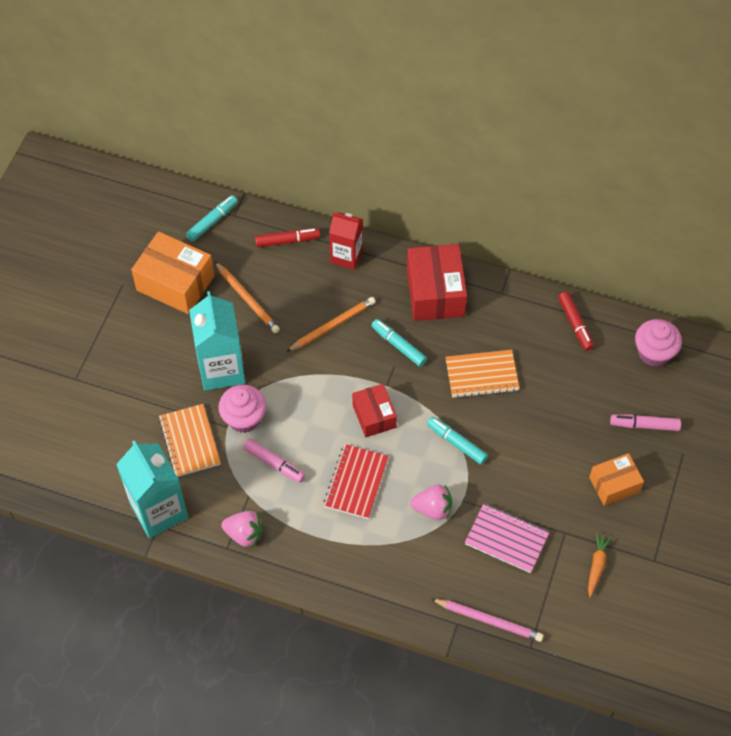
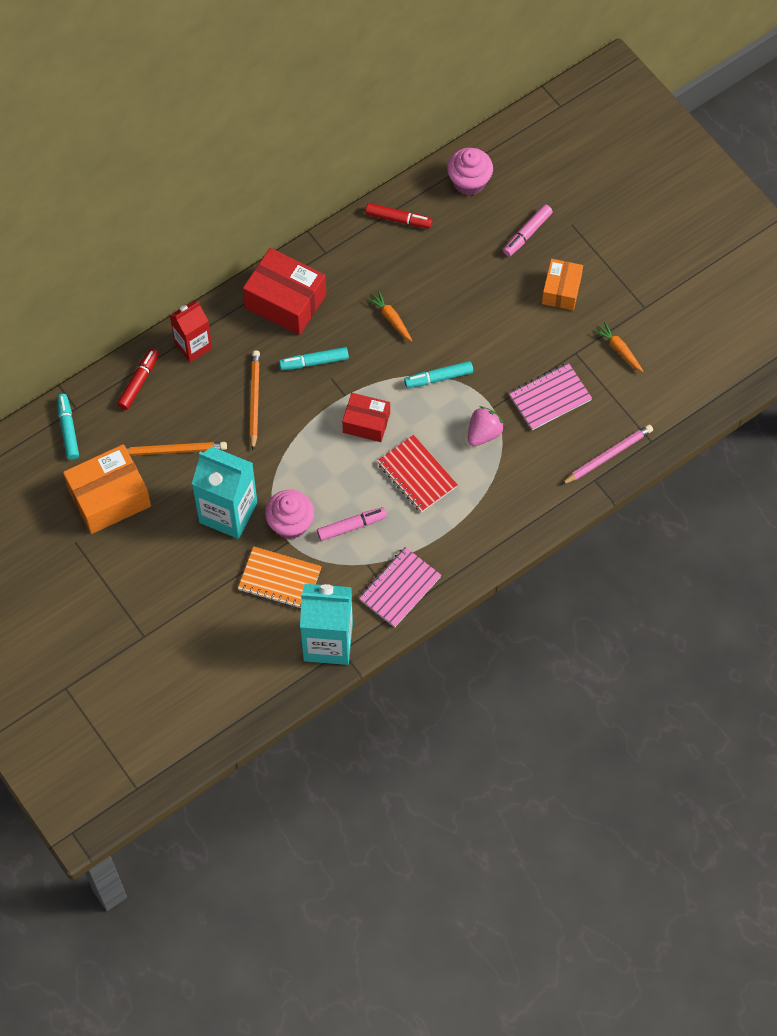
camera: 55 degrees left, 5 degrees up
pink strawberry [221,511,263,547] -> pink notebook [358,547,441,627]
orange notebook [445,350,520,398] -> orange carrot [367,291,412,342]

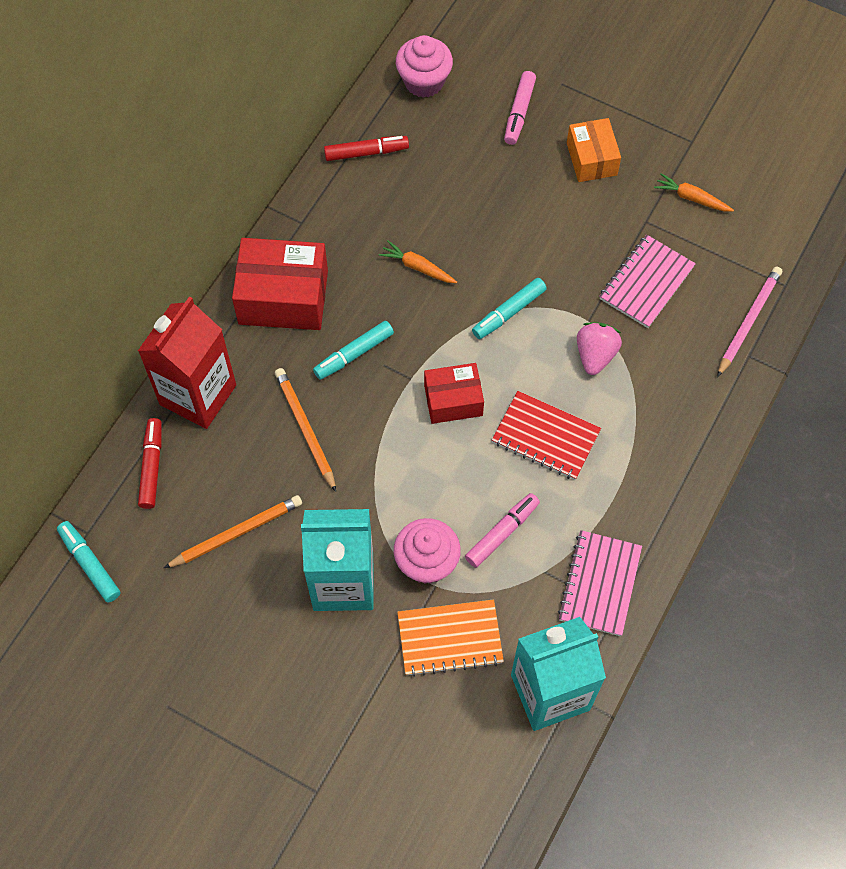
camera: 25 degrees left, 0 degrees up
orange box [63,444,151,534] -> none
red carton [170,301,212,362] -> red carton [138,297,236,429], size x1.56

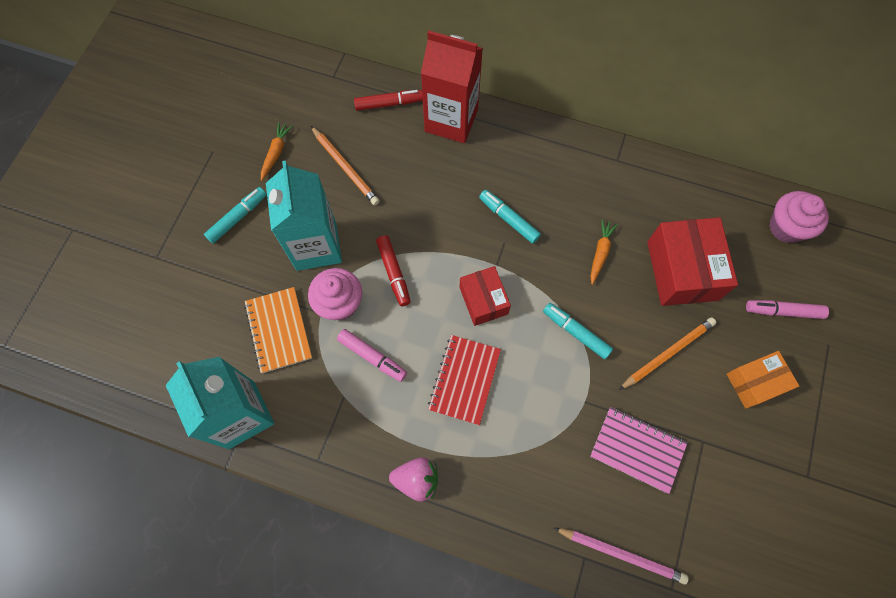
camera: 80 degrees right, 5 degrees up
turquoise marker [57,521,121,602] -> turquoise marker moved to [204,187,267,243]
red box [232,238,328,330] -> red box moved to [647,217,738,306]
orange pencil [275,368,336,492] -> orange pencil moved to [619,317,716,390]
red marker [324,136,409,161] -> red marker moved to [376,235,411,306]
pink notebook [558,530,642,636] -> none
pink strawberry [577,322,622,375] -> pink strawberry moved to [389,457,438,502]
orange carrot [654,173,734,212] -> orange carrot moved to [261,122,293,181]

